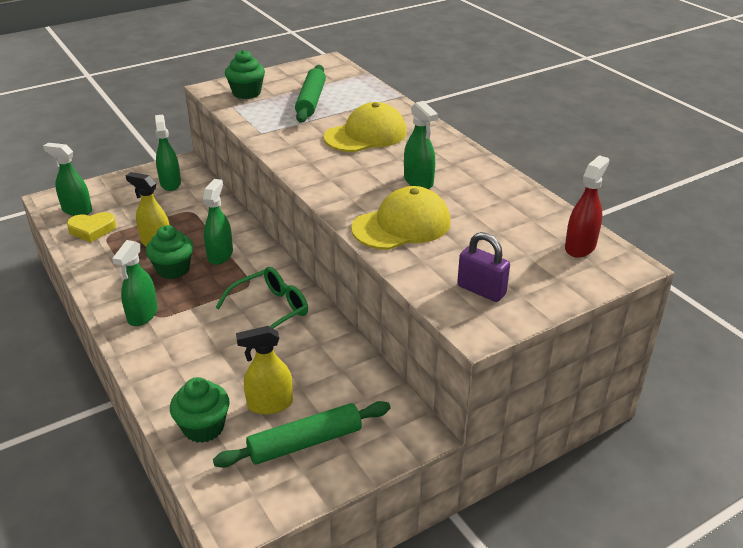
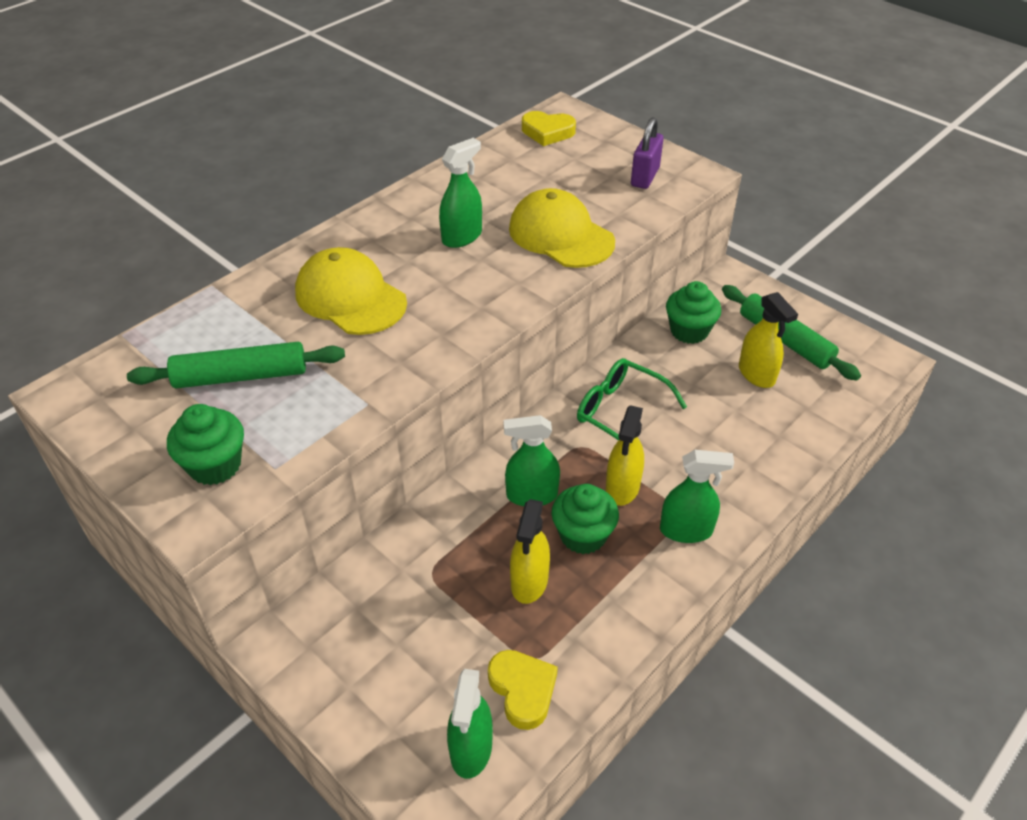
camera: 105 degrees left, 10 degrees up
green spray bottle [155,115,181,191] -> none
green cupcake [170,377,230,443] -> green cupcake moved to [666,281,721,344]
red spray bottle [565,155,609,258] -> yellow heart [522,111,576,146]
none -> yellow spray bottle [606,406,644,506]

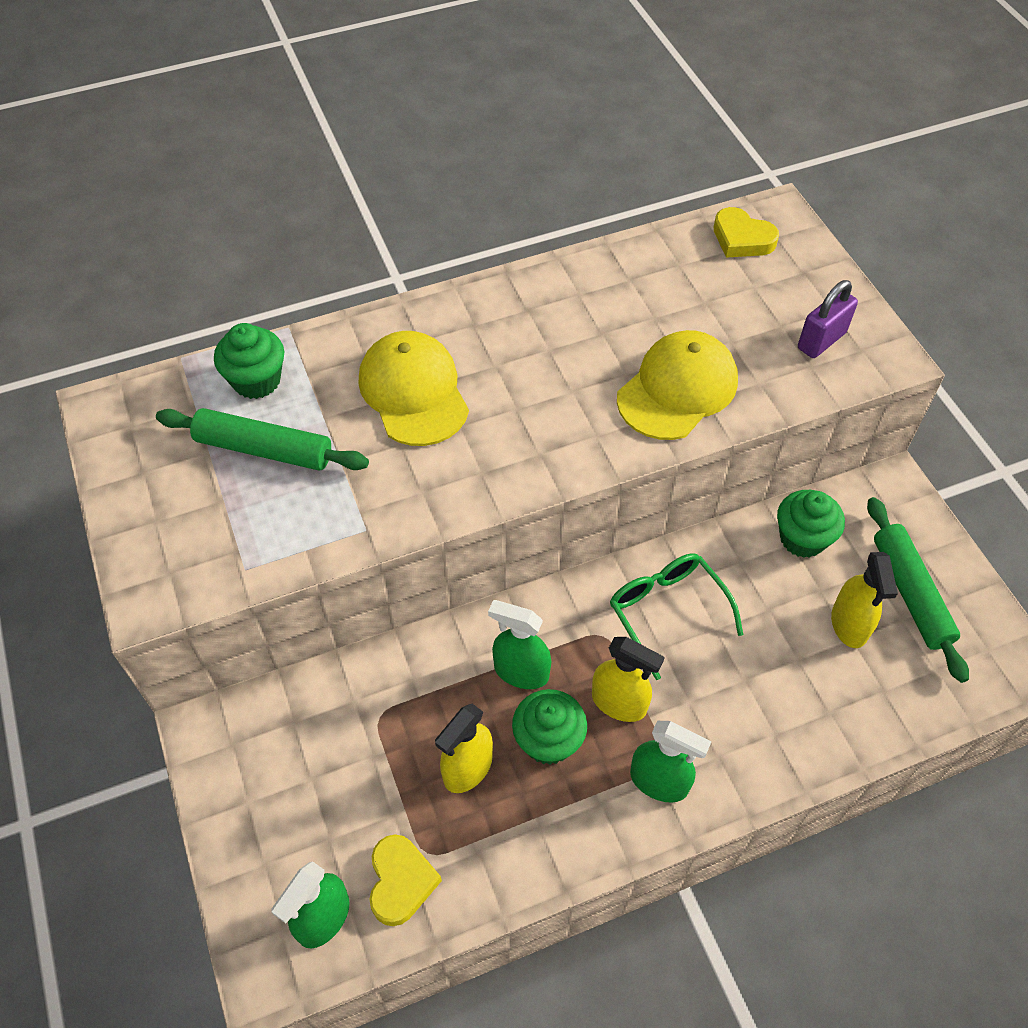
camera: 25 degrees right, 10 degrees up
green cupcake [167,404,244,485] -> green cupcake moved to [214,323,284,399]
green spray bottle [439,138,482,248] -> none
yellow cap [509,188,615,268] -> yellow cap turned 60 degrees clockwise [617,330,738,440]
yellow spray bottle [606,406,644,506] -> yellow spray bottle turned 105 degrees counterclockwise [592,637,665,722]

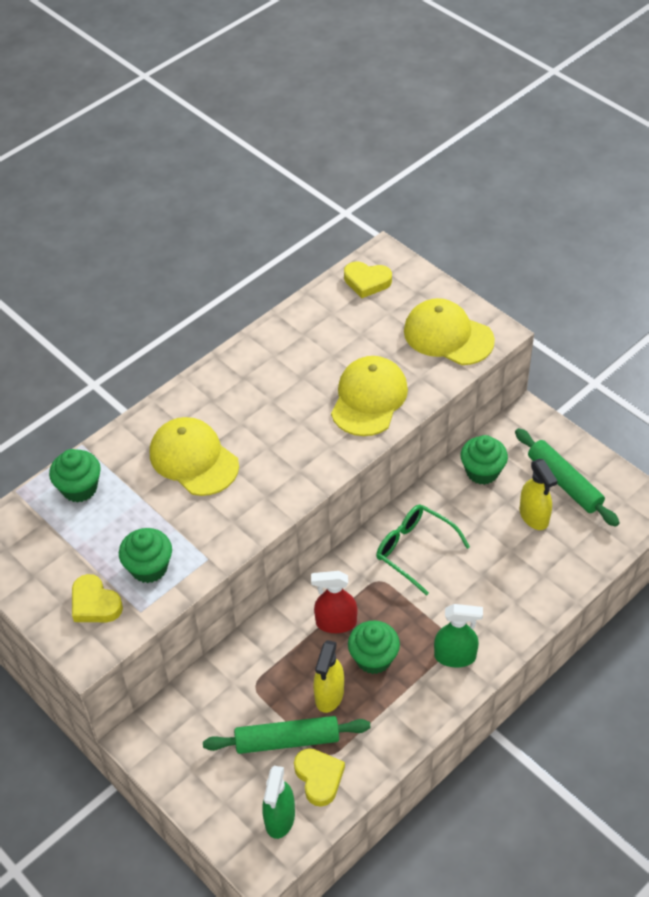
camera: 20 degrees left, 5 degrees down
green rolling pin [156,408,369,470] -> green rolling pin moved to [203,716,371,754]
green spray bottle [488,600,551,689] -> red spray bottle [311,571,357,633]
yellow spray bottle [592,637,665,722] -> none
purple padlock [798,280,858,358] -> yellow cap [404,298,495,365]
none -> yellow heart [72,574,123,622]
none -> green cupcake [119,528,172,583]

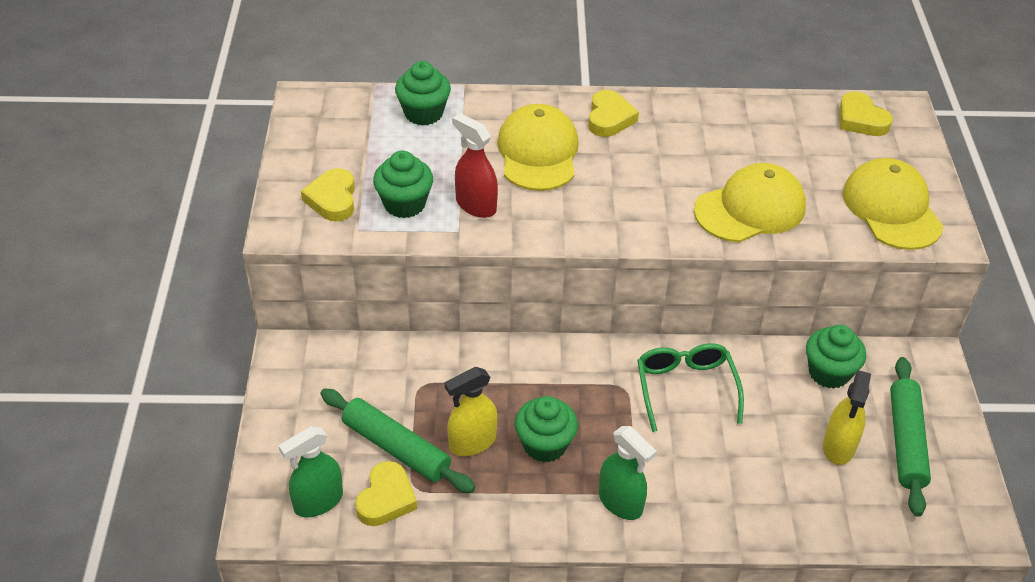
camera: 40 degrees right, 5 degrees down
red spray bottle [311,571,357,633] -> red spray bottle moved to [452,113,498,218]
none -> yellow heart [588,90,639,137]

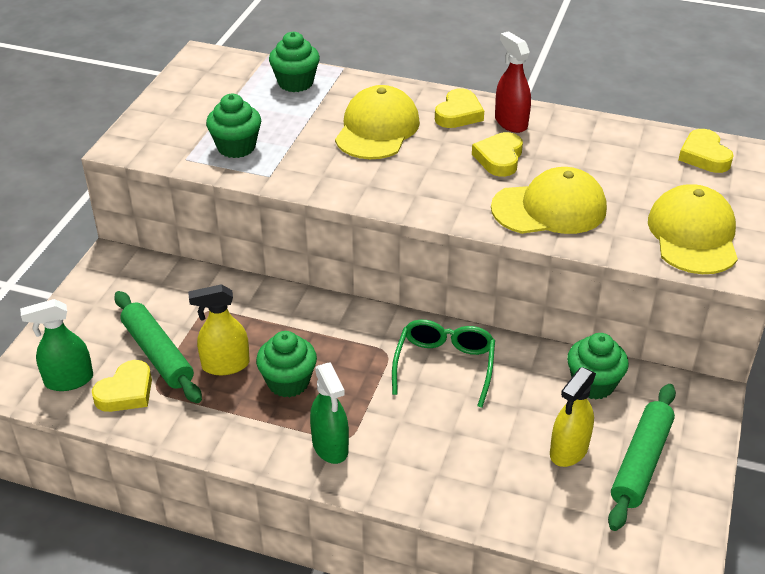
camera: 20 degrees right, 5 degrees down
yellow heart [301,168,355,222] -> yellow heart moved to [472,132,523,177]
red spray bottle [452,113,498,218] -> red spray bottle moved to [495,31,531,133]

